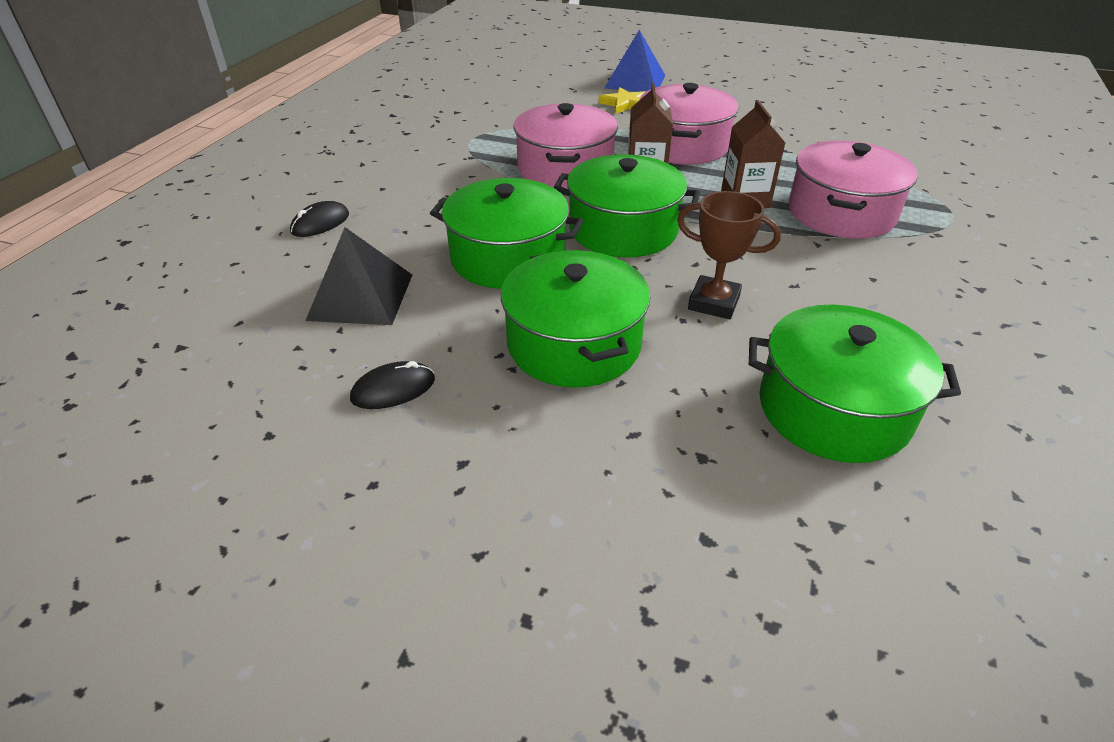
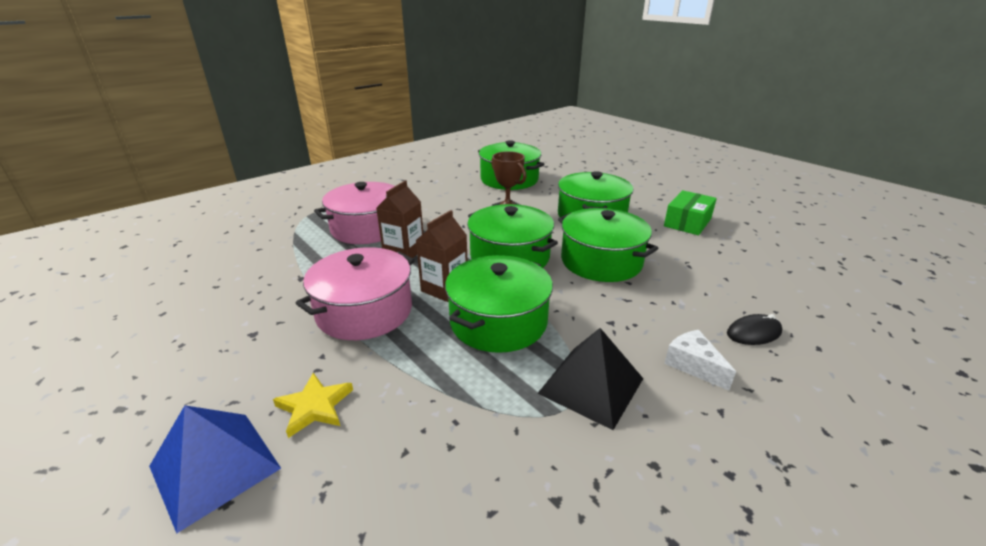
camera: 150 degrees left, 10 degrees down
black pyramid [305,227,412,325] -> black pyramid moved to [537,328,643,430]
black mouse [350,361,435,409] -> green box [664,190,717,235]
pink pot [514,103,618,189] -> green pot [445,255,553,353]
none -> white cheese [664,330,736,391]

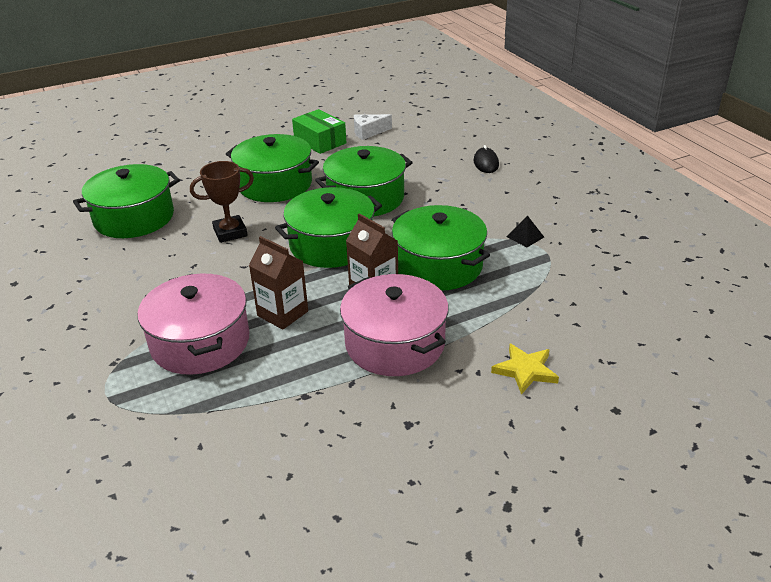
camera: 75 degrees left, 5 degrees up
blue pyramid [149,405,281,533] -> none
black pyramid [537,328,643,430] -> black pyramid [507,215,544,247], size x0.47
white cheese [664,330,736,391] -> white cheese moved to [354,114,392,140]

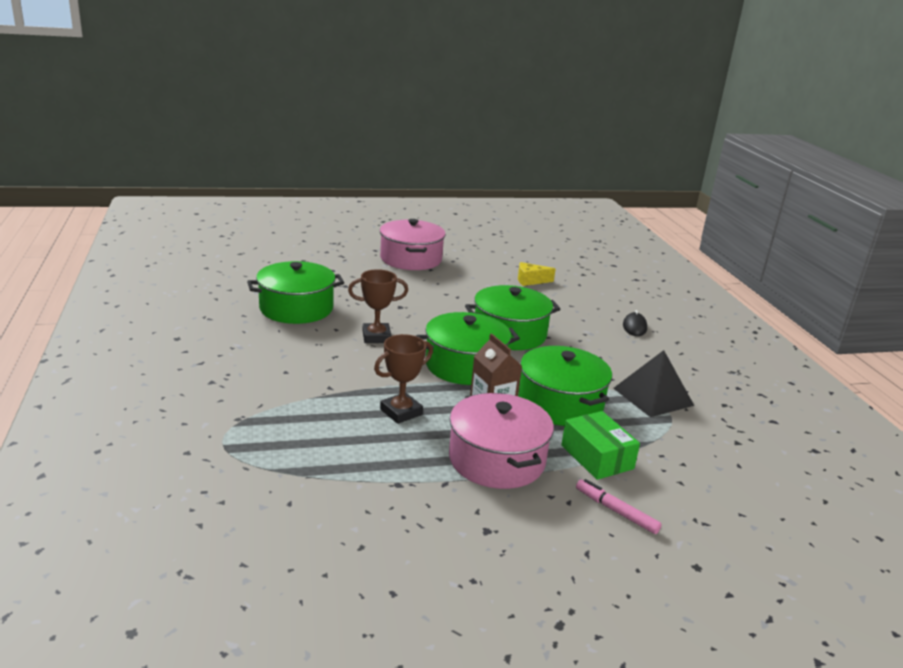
camera: 10 degrees right, 10 degrees down
pink pot [137,274,249,375] -> pink pot moved to [380,219,446,270]
green pot [226,134,319,202] -> none
brown carton [249,236,308,330] -> brown trophy [374,334,433,424]
green box [292,109,346,154] -> green box moved to [561,411,640,480]
white cheese [354,114,392,140] -> yellow cheese [518,262,556,286]
yellow star [491,344,559,395] -> pink marker [576,479,662,534]
black pyramid [507,215,544,247] -> black pyramid [613,350,694,417], size x2.14

